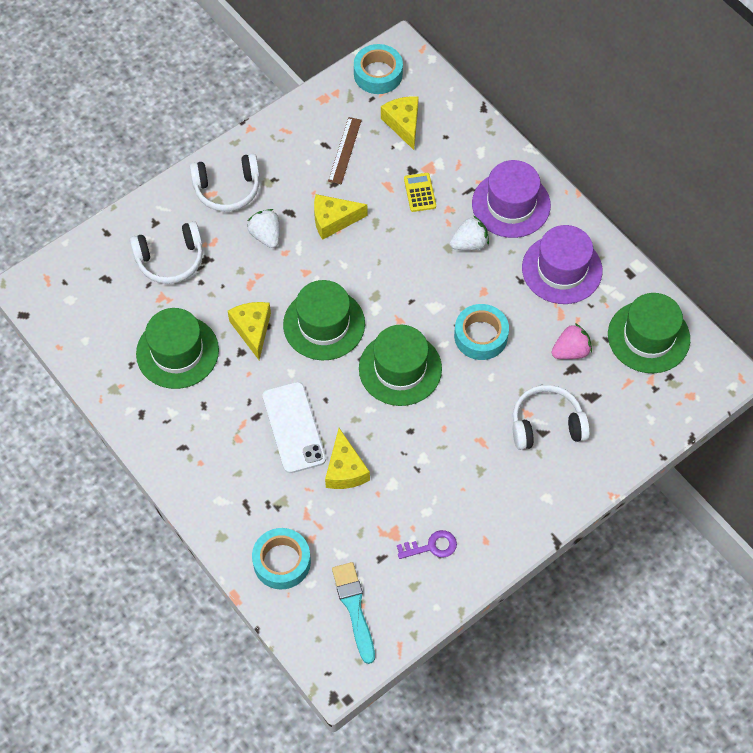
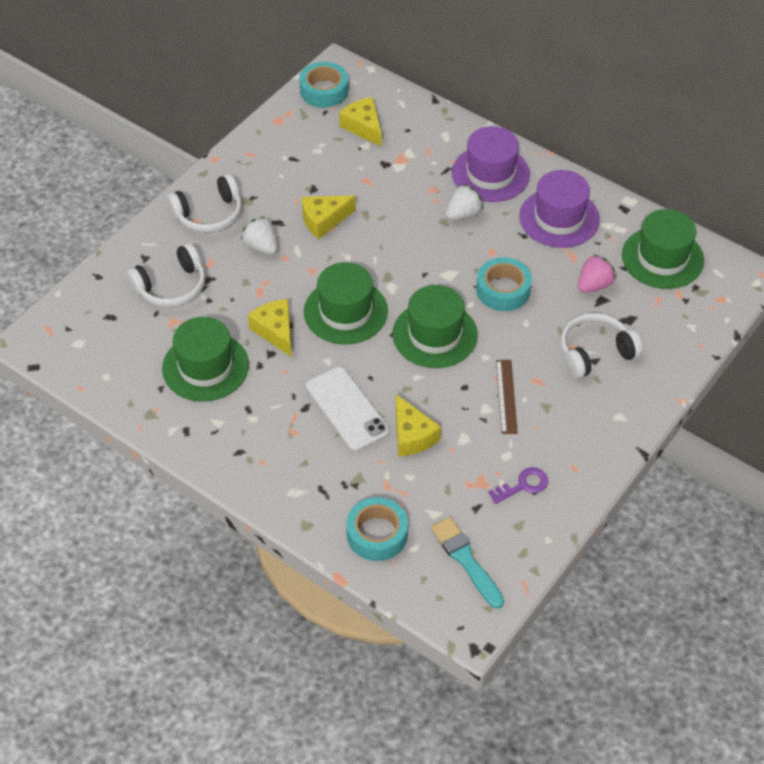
camera: 15 degrees left, 10 degrees down
brown ruler [328,117,362,184] -> brown ruler moved to [496,360,518,434]
yellow calculator [404,173,436,212] -> none

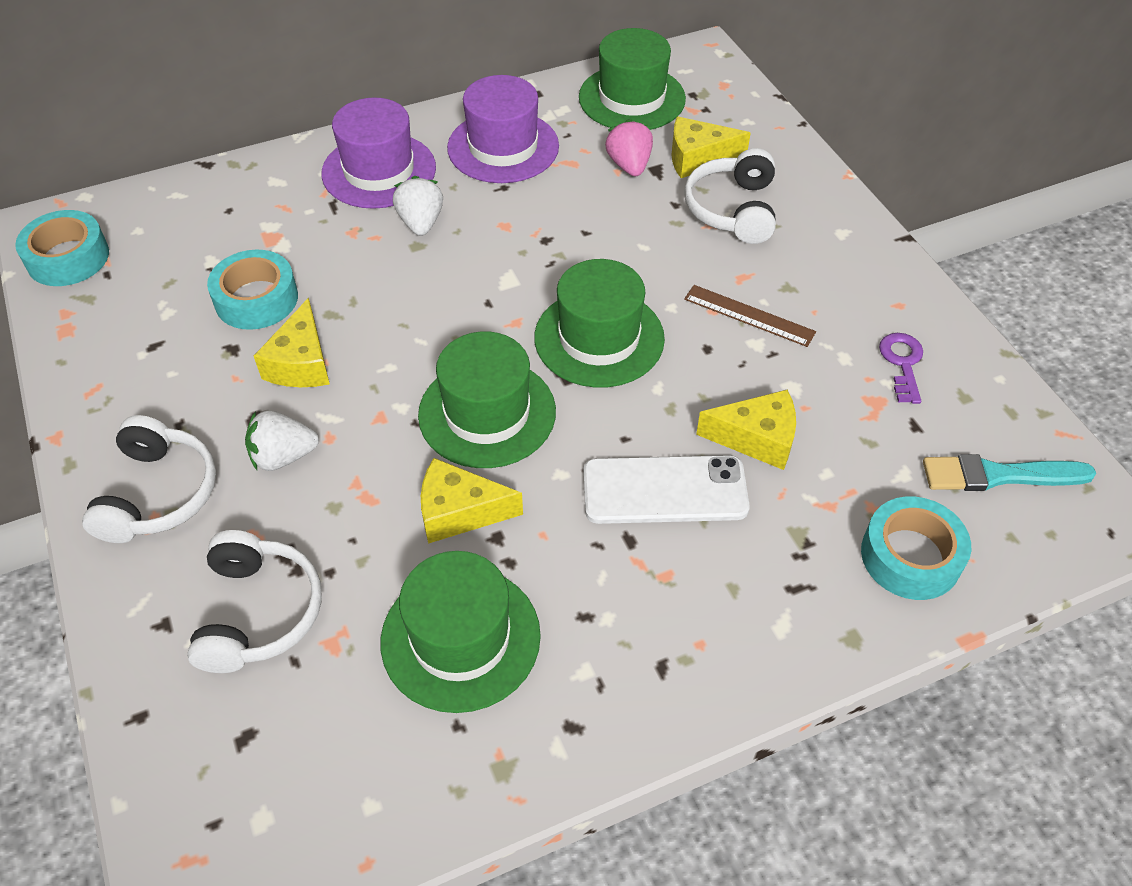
camera: 60 degrees left, 0 degrees up
yellow cheese [339,97,381,147] -> yellow cheese moved to [671,117,751,178]
turquoise tape [476,257,532,311] -> turquoise tape moved to [207,250,298,330]

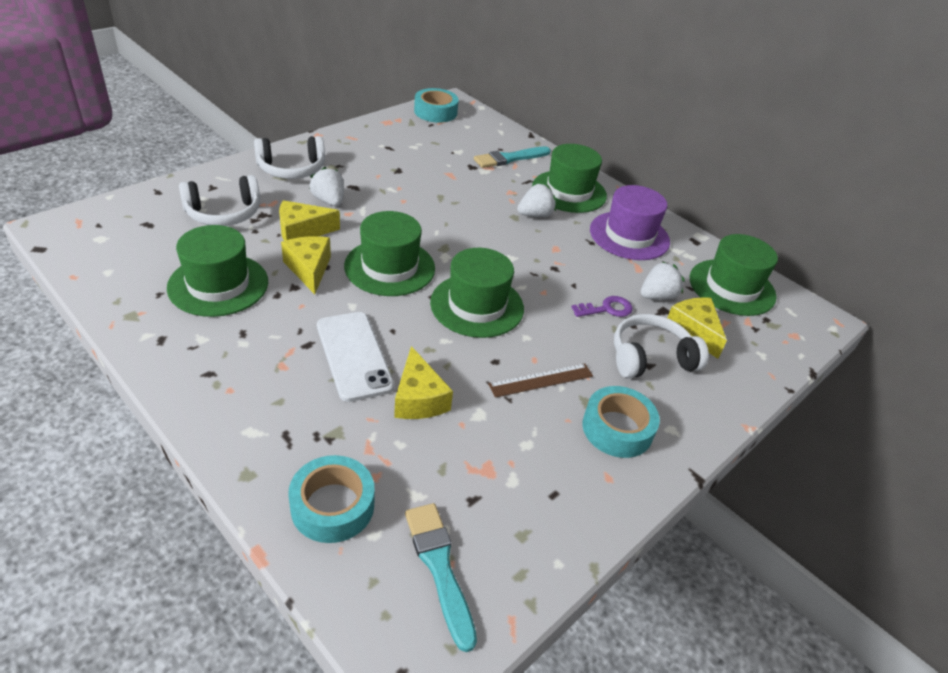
camera: 65 degrees right, 10 degrees down
turquoise tape [207,250,298,330] -> turquoise tape moved to [582,386,660,458]
yellow cheese [254,298,330,387] -> yellow cheese moved to [279,200,340,241]
purple hat [321,98,436,209] -> green hat [532,144,607,213]
pink strawberry [605,119,653,176] -> white strawberry [641,262,685,300]
brown ruler [684,285,816,347] -> brown ruler turned 60 degrees clockwise [488,363,593,398]
purple key [879,333,923,404] -> purple key moved to [571,296,632,317]
none -> turquoise brush [474,146,551,168]

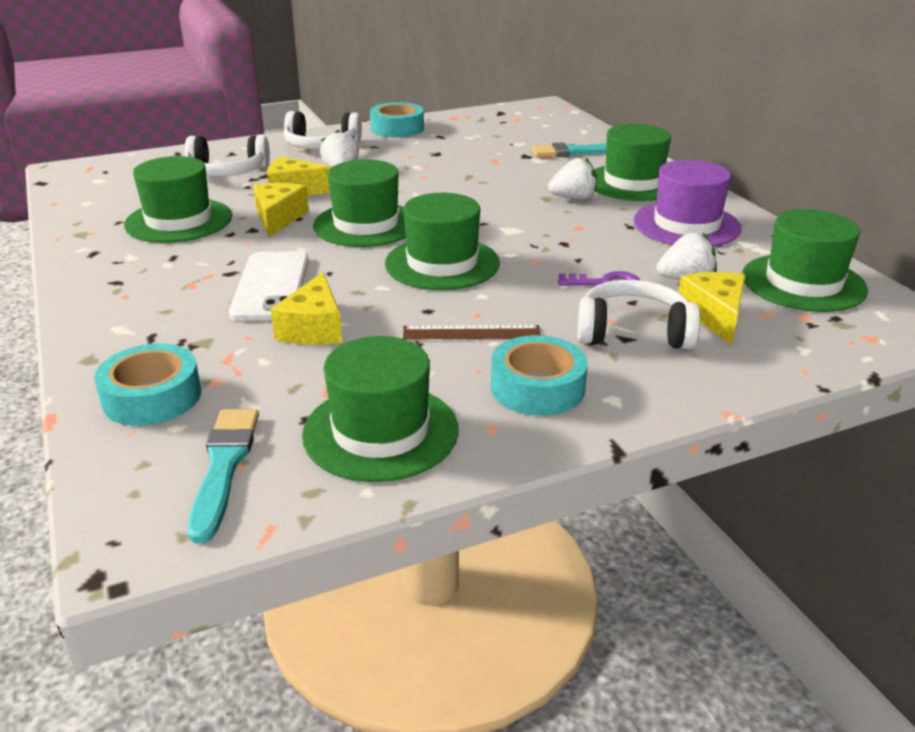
camera: 25 degrees right, 10 degrees down
turquoise tape [414,88,459,123] -> turquoise tape moved to [370,102,424,137]
none -> green hat [302,336,459,482]

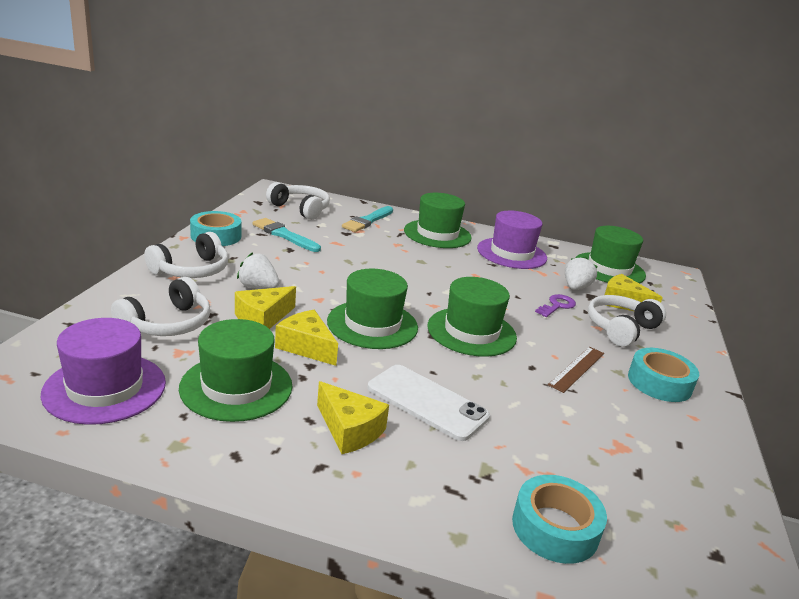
camera: 55 degrees left, 5 degrees down
turquoise brush [188,409,259,543] -> turquoise brush moved to [253,218,321,252]
yellow cheese [271,272,343,345] -> yellow cheese moved to [317,381,389,454]
green hat [302,336,459,482] -> none
white strawberry [548,157,597,200] -> none
none -> purple hat [41,318,166,425]
none -> white headphones [266,182,330,220]

